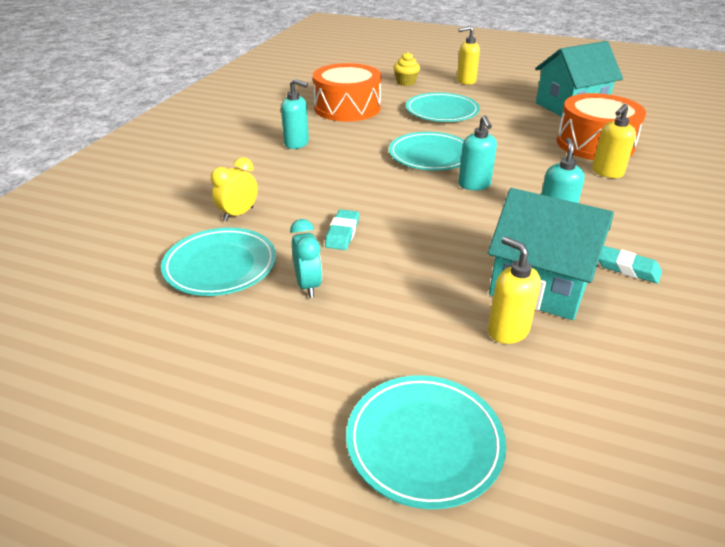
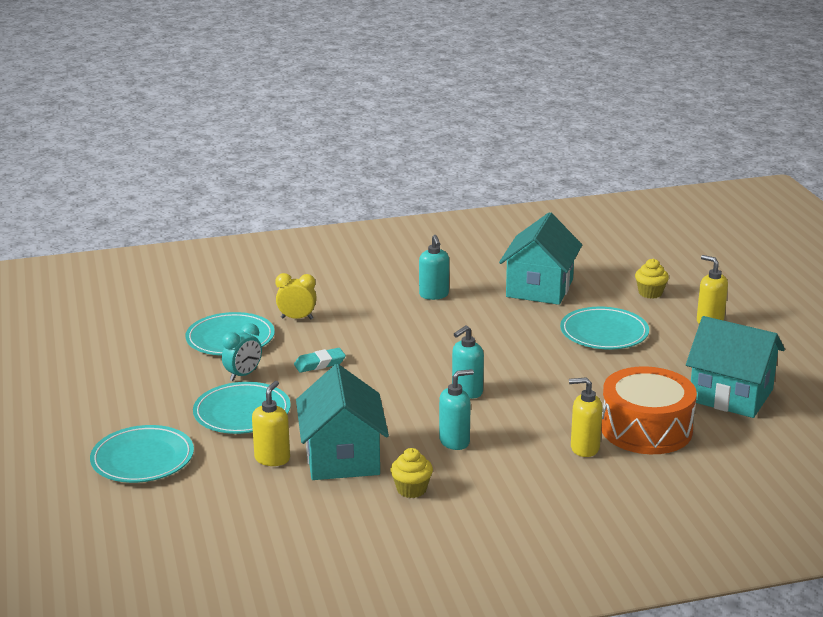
camera: 55 degrees right, 10 degrees down
orange drum [313,63,381,122] -> turquoise house [499,212,582,305]
turquoise plate [389,132,464,171] -> turquoise plate moved to [193,382,291,434]
turquoise eraser [599,246,662,283] -> yellow cupcake [390,448,433,498]

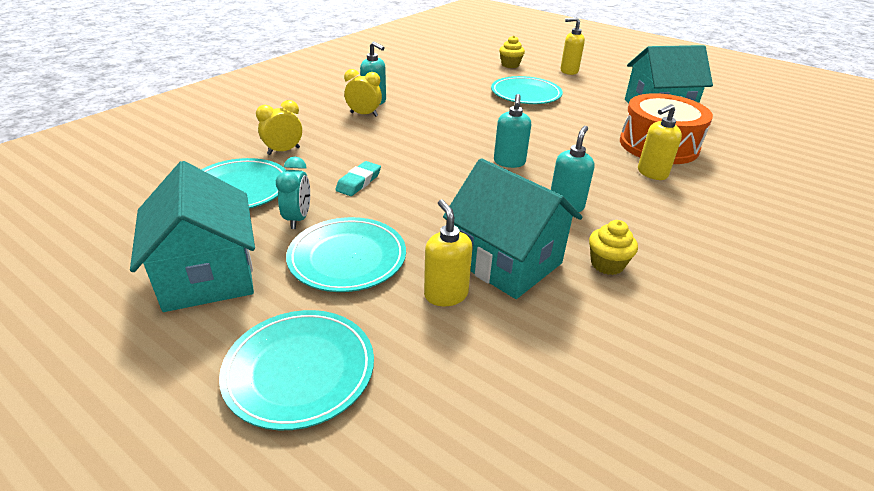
camera: 40 degrees left, 10 degrees up
turquoise house [499,212,582,305] -> turquoise house moved to [130,161,255,312]
none -> yellow clock [344,69,382,117]

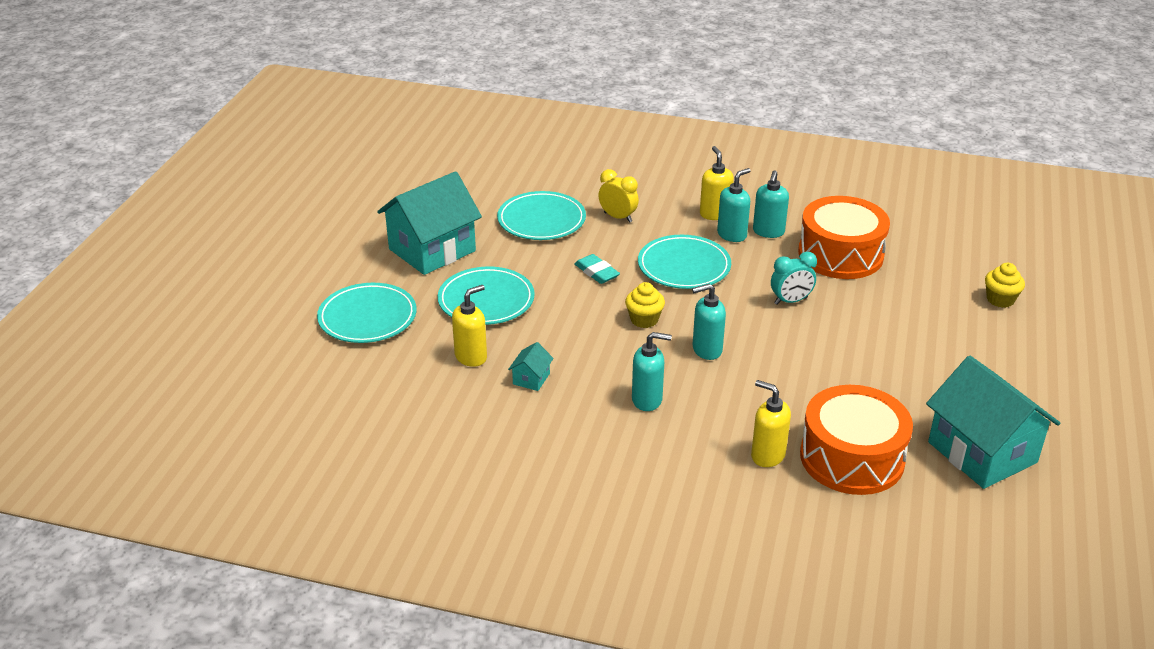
camera: 70 degrees right, 0 degrees up
turquoise clock [276,157,310,229] -> turquoise clock moved to [771,252,817,305]
turquoise eraser [335,161,381,196] -> turquoise eraser turned 45 degrees clockwise [575,254,620,284]
yellow clock [344,69,382,117] -> turquoise soap dispenser [717,168,751,242]
turquoise house [443,158,582,299] -> turquoise house [508,342,554,391], size x0.40
turquoise plate [491,76,563,104] -> turquoise plate moved to [638,235,731,289]
yellow soap dispenser [560,17,585,75] -> yellow soap dispenser moved to [700,146,734,220]
yellow cupcake [589,220,638,275] -> yellow cupcake moved to [625,282,665,328]
none -> orange drum [798,196,890,279]

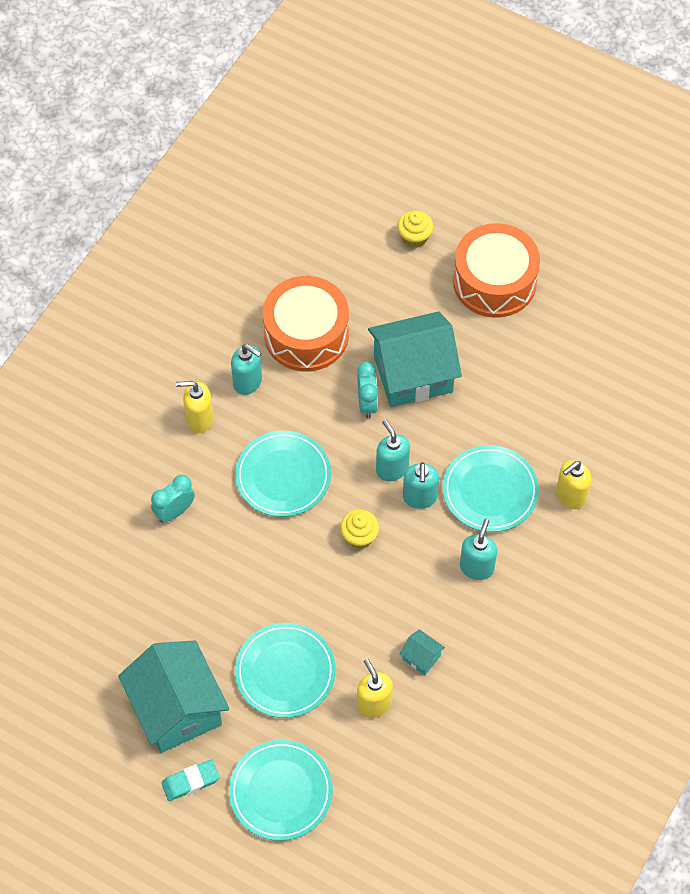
camera: 75 degrees left, 25 degrees up
turquoise plate [497,191,586,240] -> turquoise plate moved to [442,445,539,532]
turquoise eraser [575,254,620,284] -> turquoise eraser moved to [161,760,220,801]
yellow clock [599,169,639,223] -> turquoise clock [151,475,195,523]
turquoise soap dispenser [717,168,751,242] -> turquoise soap dispenser moved to [376,420,410,481]
orange drum [800,385,913,495] -> orange drum moved to [453,223,540,318]
turquoise house [926,356,1060,489] -> turquoise house moved to [368,311,462,407]

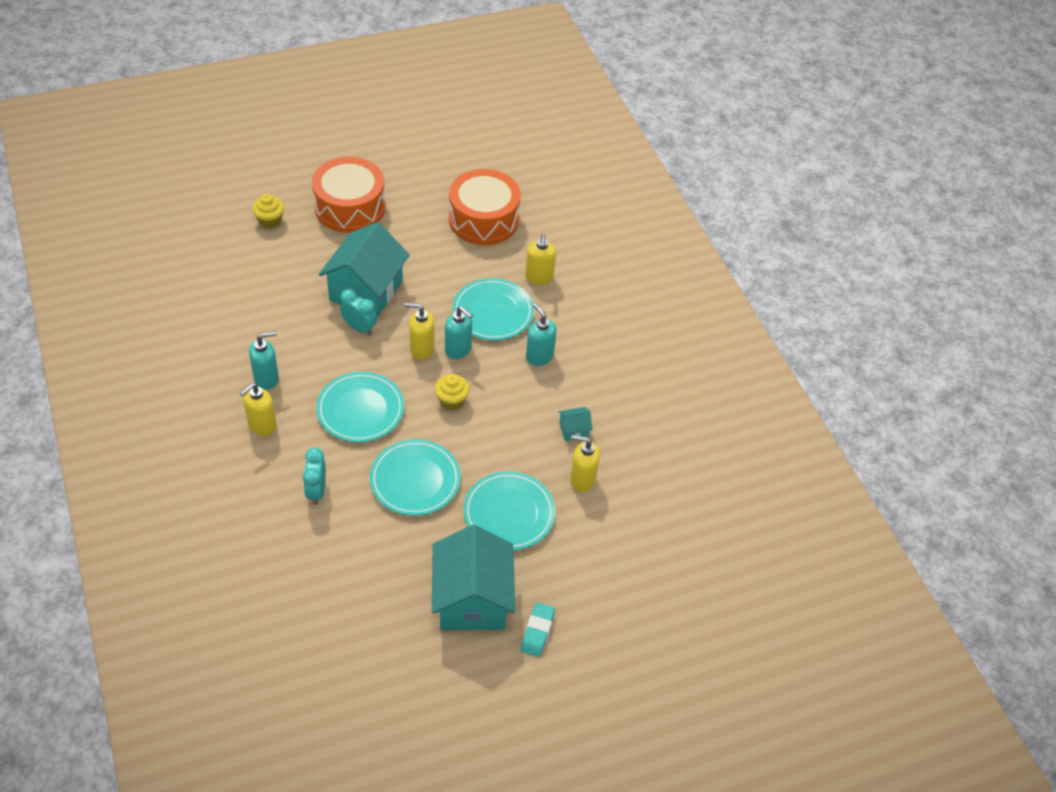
camera: 55 degrees left, 10 degrees down
turquoise house [118,640,229,753] -> turquoise house turned 75 degrees clockwise [432,525,515,630]
turquoise plate [229,740,333,841] -> turquoise plate moved to [370,439,461,516]
orange drum [263,276,349,372] -> orange drum moved to [449,169,521,245]
turquoise soap dispenser [376,420,410,481] -> yellow soap dispenser [405,303,434,360]

